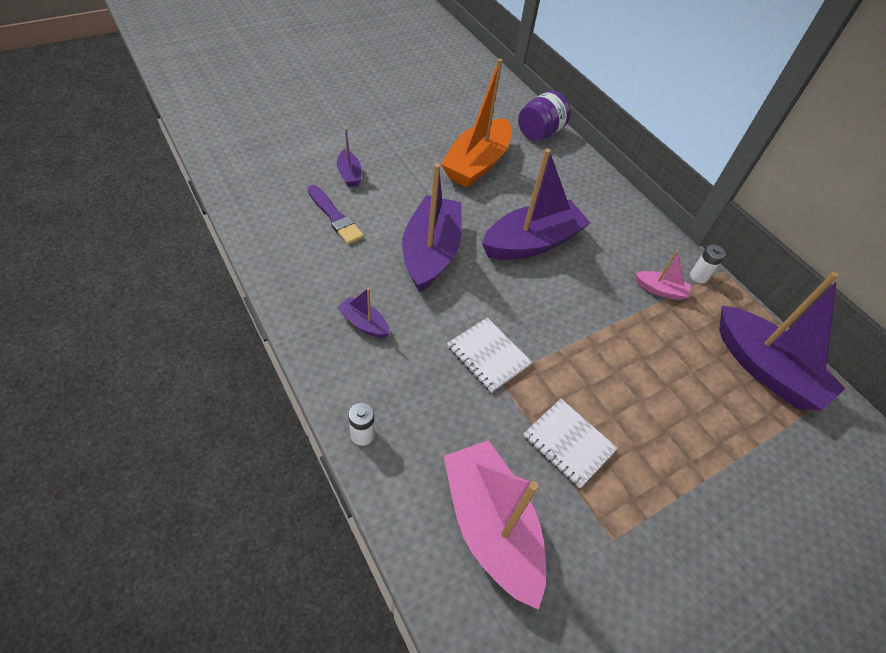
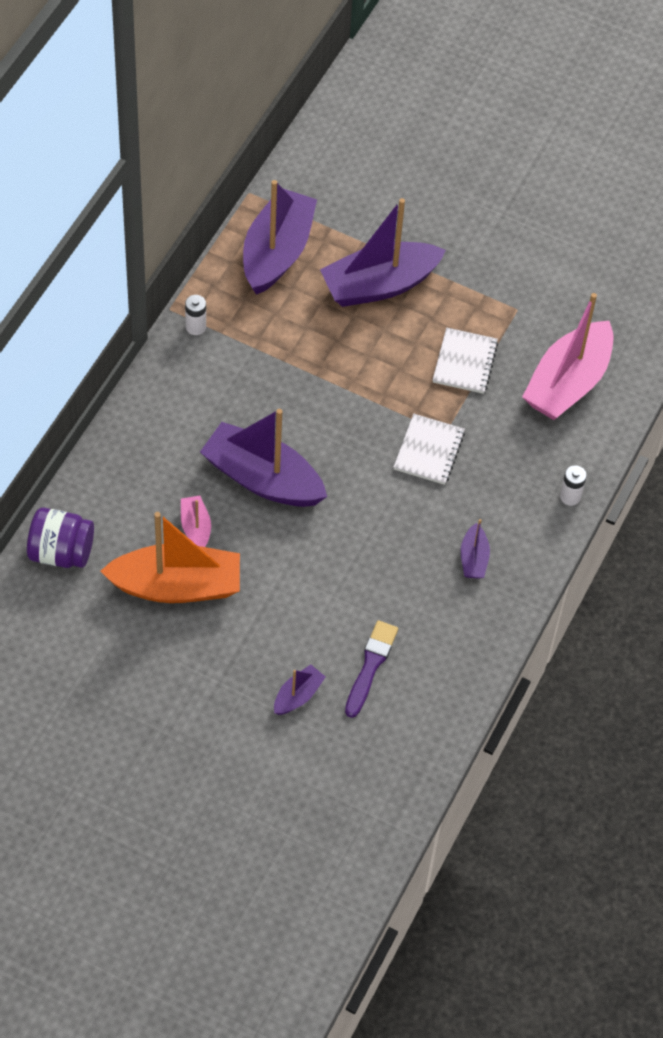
camera: 120 degrees left, 5 degrees up
purple boat [402,163,462,293] -> purple boat moved to [320,198,446,307]
pink boat [636,250,691,300] -> pink boat moved to [181,496,211,547]

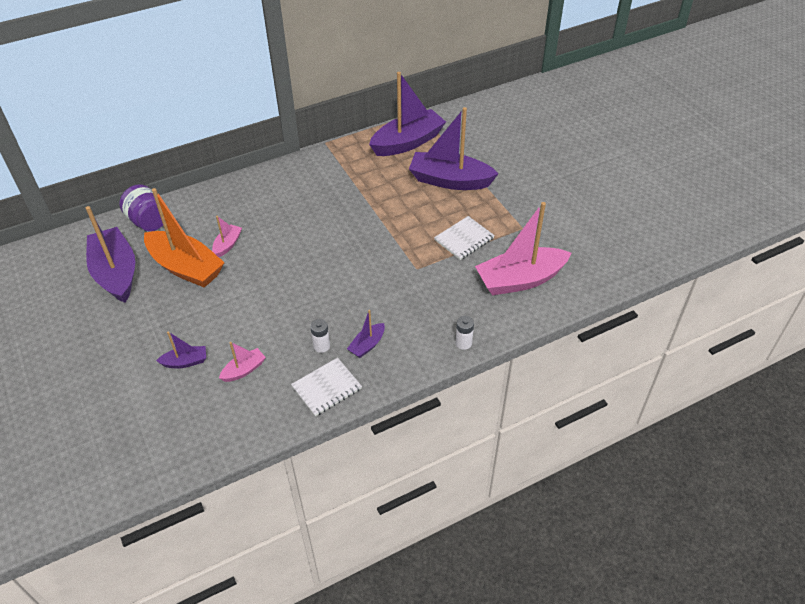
camera: 40 degrees right, 10 degrees down
white battery [185,295,206,335] -> white battery moved to [310,319,330,353]
purple boat [200,409,327,507] -> purple boat moved to [86,206,135,303]
purple brush [345,620,398,718] -> pink boat [219,342,266,382]
white notebook [394,414,465,485] -> white notebook moved to [291,358,362,416]

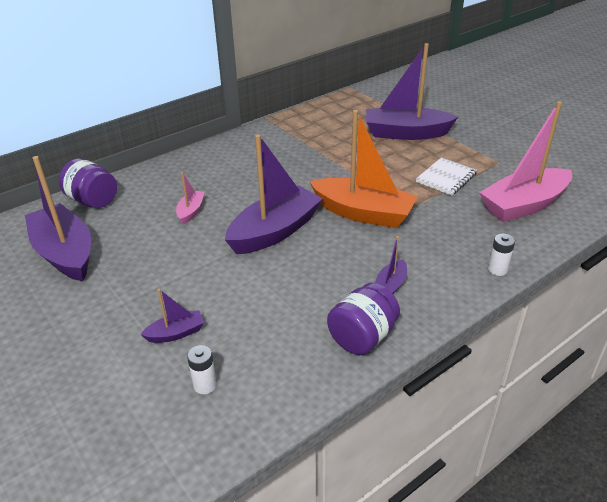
camera: 10 degrees left, 10 degrees down
orange boat [144,188,225,288] -> orange boat moved to [310,110,418,228]
pink boat [219,342,266,382] -> none
white notebook [291,358,362,416] -> purple jar [327,283,400,355]
white battery [310,319,330,353] -> white battery moved to [187,345,217,394]
purple boat [369,72,446,156] -> purple boat moved to [225,134,323,254]

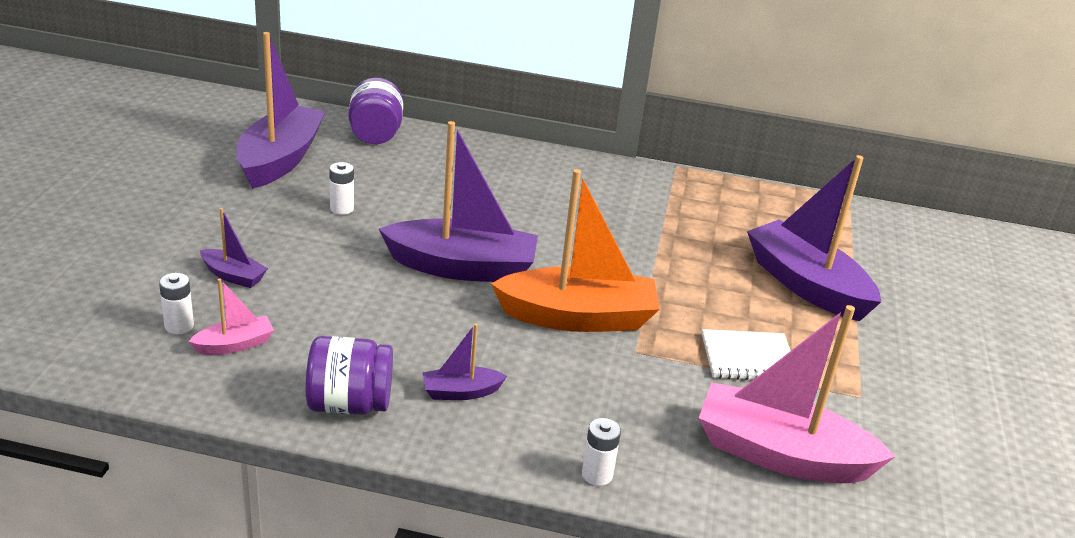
camera: 45 degrees right, 5 degrees down
pink boat [176,172,204,225] -> pink boat moved to [188,278,274,355]
orange boat [310,110,418,228] -> orange boat turned 75 degrees counterclockwise [491,169,660,332]
none -> white battery [329,162,354,215]

